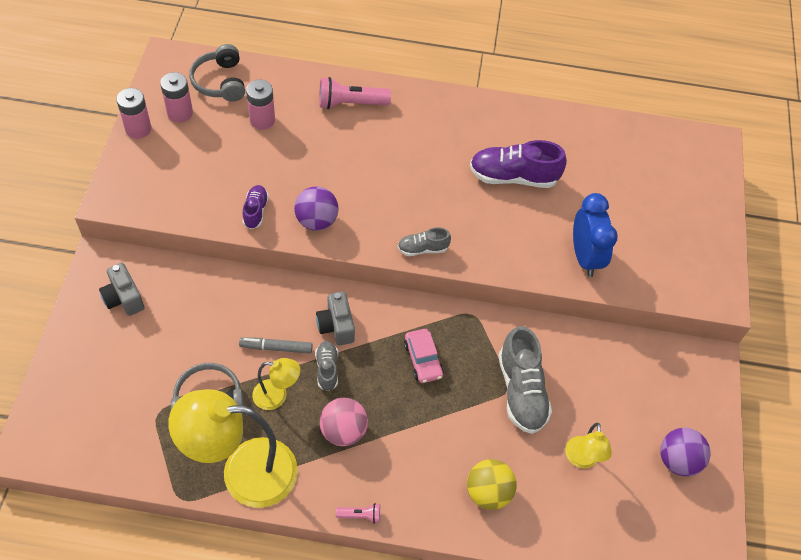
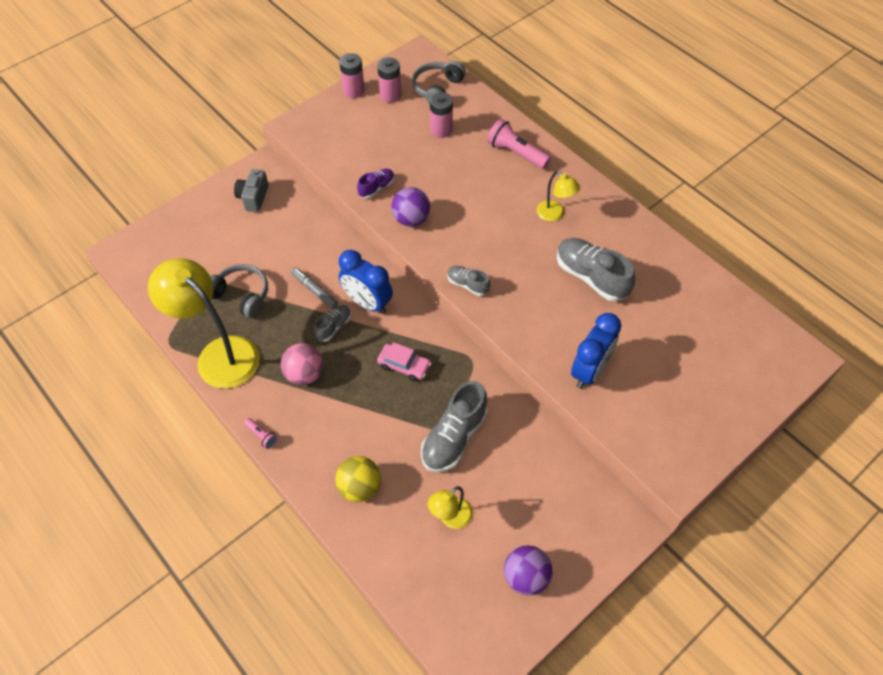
camera: 45 degrees right, 0 degrees up
yellow lamp [252,358,300,410] -> yellow lamp moved to [537,171,580,222]
grey camera [316,292,355,345] -> blue clock [339,250,393,314]
pink car [404,329,444,383] -> pink car turned 90 degrees counterclockwise [377,342,431,382]
purple shoe [470,140,567,188] -> grey shoe [557,238,635,301]

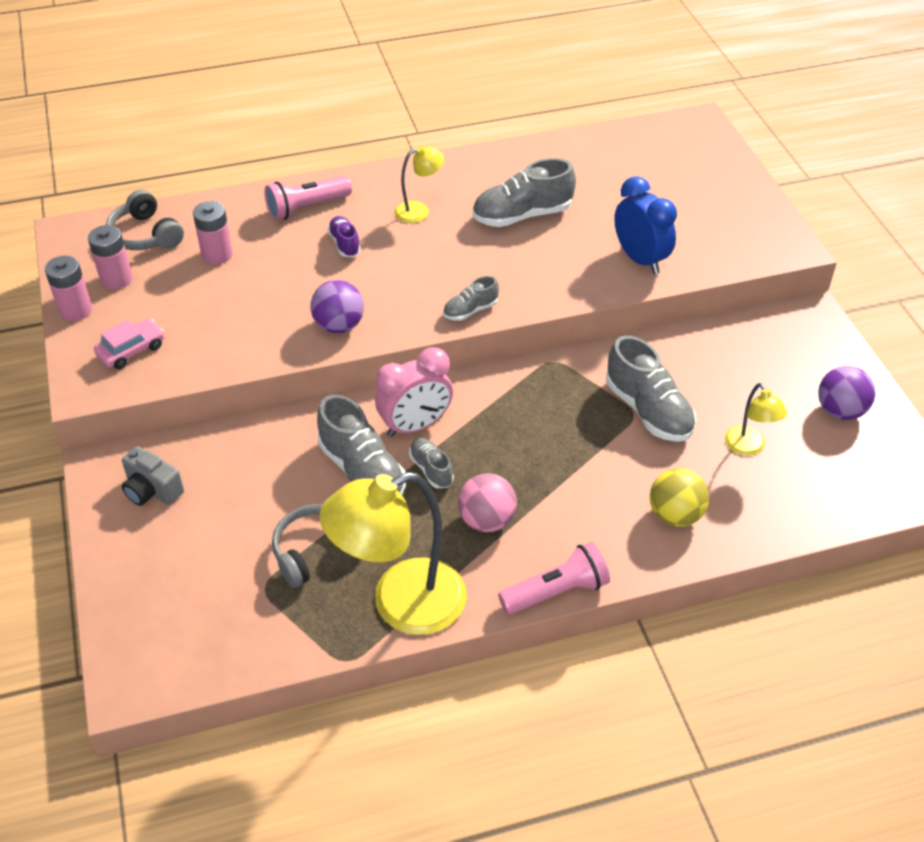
camera: 65 degrees left, 10 degrees down
pink flashlight [244,418,278,449] -> pink flashlight [498,542,610,615], size x1.99
grey marker [291,267,338,309] -> grey shoe [317,395,406,495]
blue clock [339,250,393,314] -> pink clock [375,347,453,437]
purple shoe [357,169,394,199] -> purple shoe moved to [327,216,361,257]
pink car [377,342,431,382] -> pink car moved to [94,318,164,369]

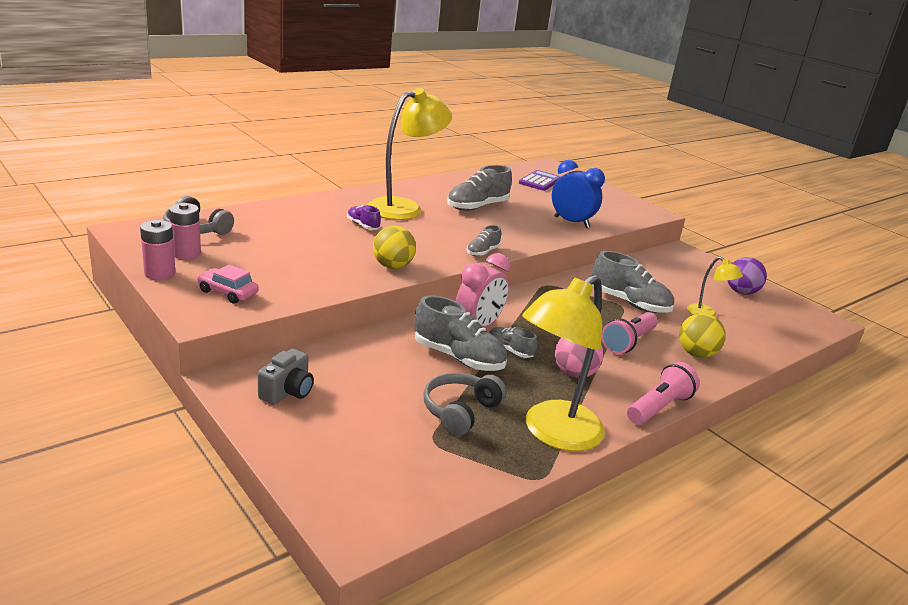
camera: 25 degrees left, 20 degrees down
pink car [94,318,164,369] -> pink car turned 90 degrees counterclockwise [197,265,259,304]
grey camera [122,446,184,506] -> grey camera turned 75 degrees counterclockwise [258,349,314,405]
pink battery [193,201,233,264] -> none
pink flashlight [265,176,352,220] -> pink flashlight moved to [602,312,658,354]
purple ball [310,280,364,333] -> yellow ball [373,226,416,269]
yellow lamp [394,146,444,223] -> yellow lamp [368,88,452,220], size x2.07
none -> purple calculator [519,170,561,191]

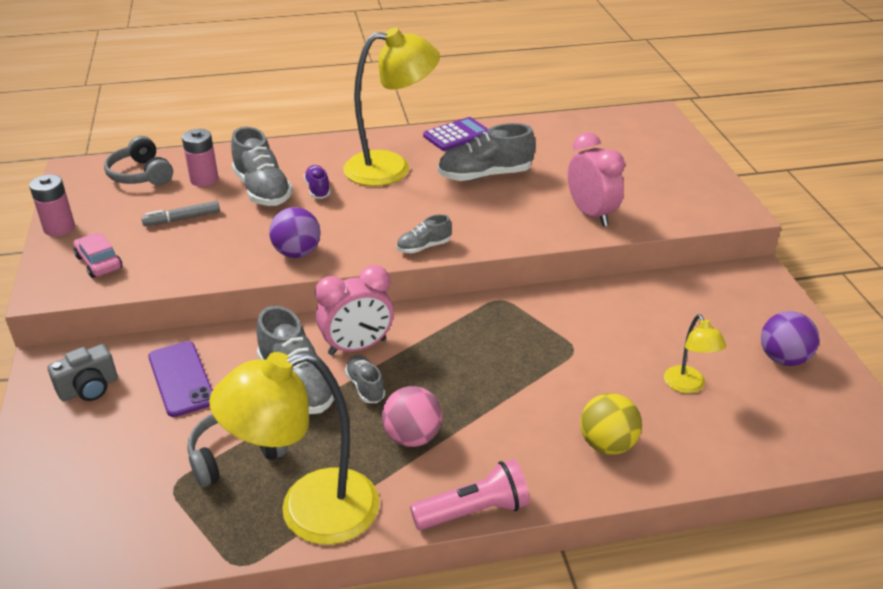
camera: 30 degrees right, 10 degrees up
pink battery [169,203,201,260] -> pink battery moved to [182,129,218,187]
yellow ball [373,226,416,269] -> purple ball [269,207,321,258]
purple calculator [519,170,561,191] -> purple calculator moved to [423,117,488,151]
blue clock [552,160,605,228] -> pink clock [568,132,625,227]
grey shoe [592,251,674,313] -> grey shoe moved to [231,127,293,206]
pink flashlight [602,312,658,354] -> none
none -> grey marker [141,201,220,226]
none -> purple phone [148,341,212,417]

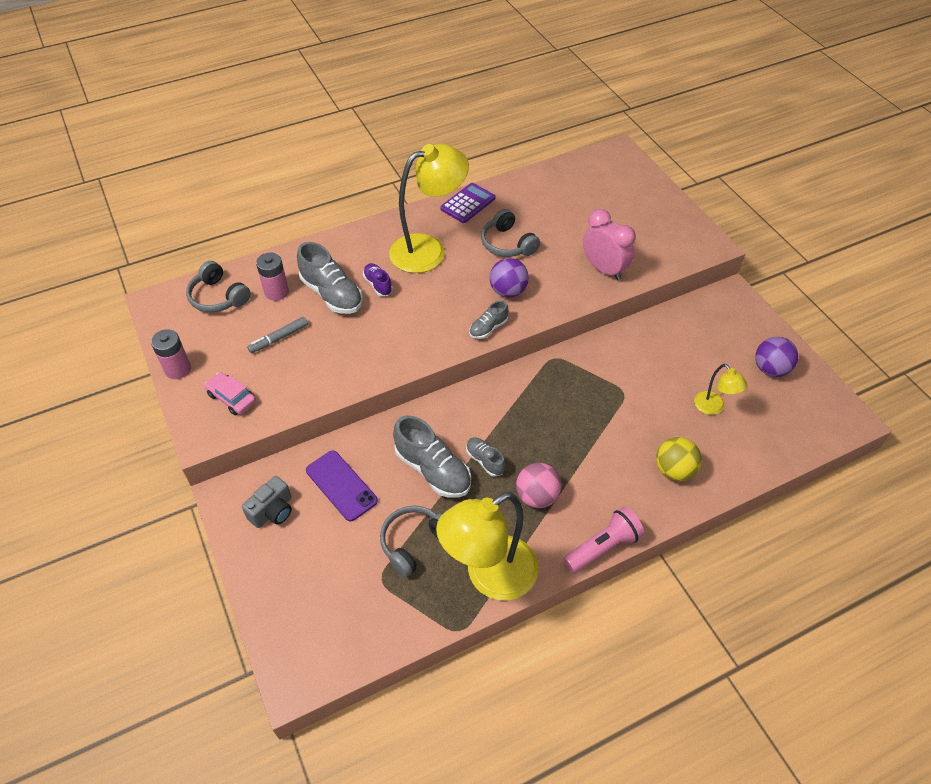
camera: 15 degrees left, 15 degrees up
purple ball [269,207,321,258] -> purple ball moved to [490,258,529,298]
pink clock [315,265,394,355] -> none
grey shoe [438,123,536,181] -> grey headphones [481,209,540,257]

